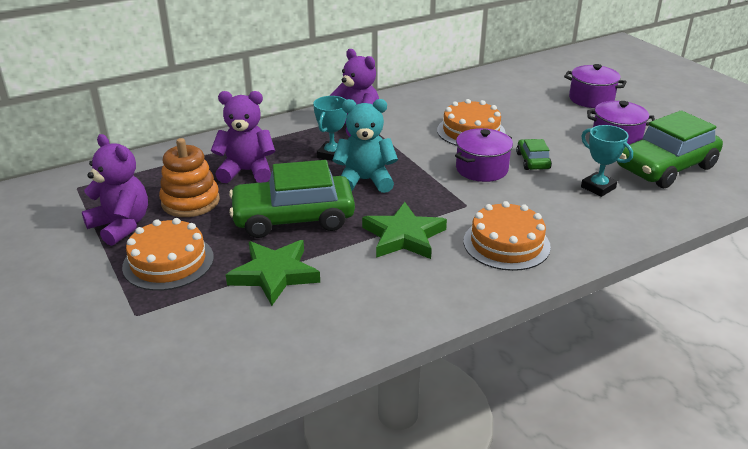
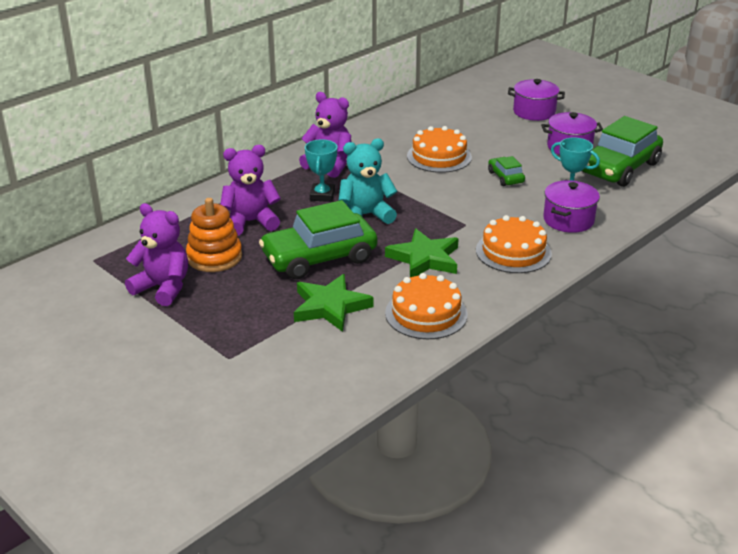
camera: 15 degrees left, 0 degrees up
orange cake [122,218,214,291] -> orange cake moved to [385,273,468,339]
purple pot [455,128,513,182] -> purple pot moved to [543,180,600,233]

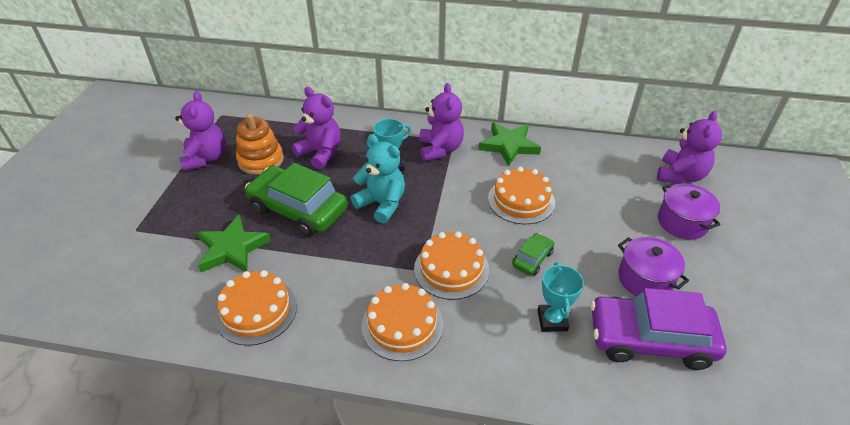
camera: 55 degrees right, 10 degrees up
green star [385,228,459,277] -> green star moved to [478,122,541,166]
purple pot [543,180,600,233] -> none
green car [582,116,663,187] -> purple car [590,288,727,370]
none -> orange cake [414,231,489,300]
none -> purple teddy bear [657,111,722,184]

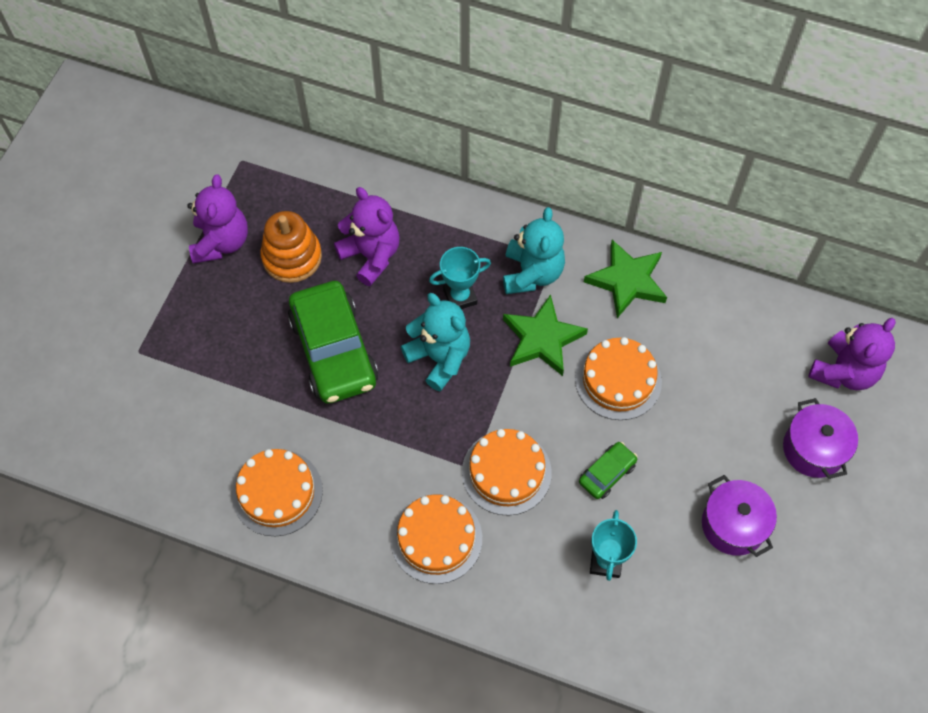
camera: 10 degrees right, 20 degrees up
green star [197,214,271,272] -> green star moved to [503,294,588,376]
green car [245,163,348,237] -> green car turned 150 degrees counterclockwise [288,281,378,404]
purple teddy bear [419,83,464,161] -> turquoise teddy bear [503,207,565,294]
purple car [590,288,727,370] -> none

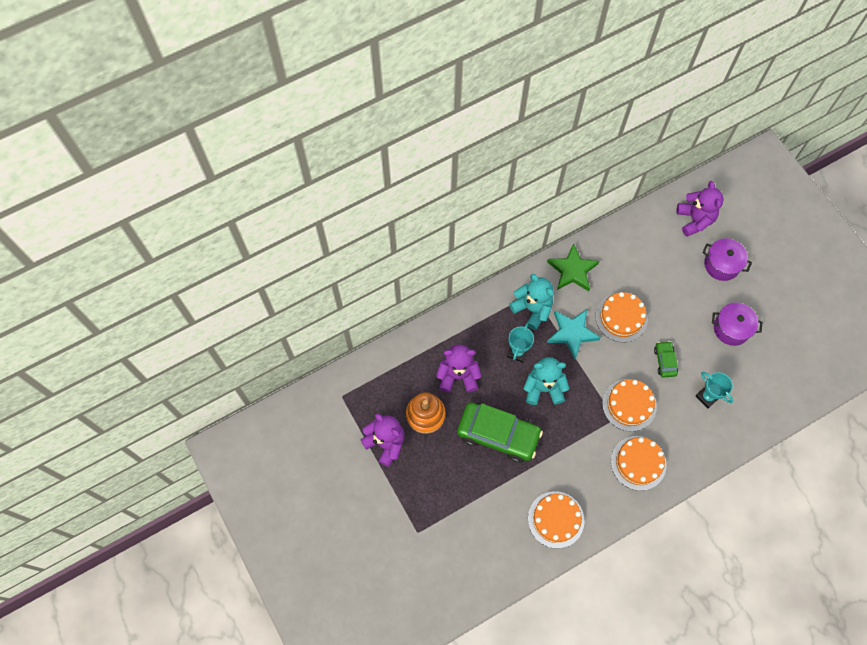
camera: 50 degrees left, 5 degrees up
green star [503,294,588,376] -> turquoise star [547,310,601,359]

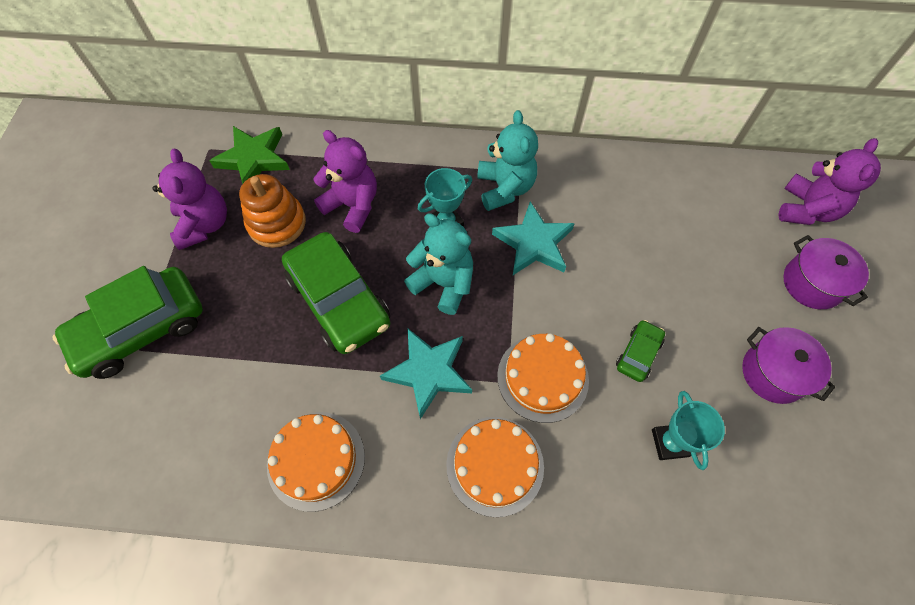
camera: 35 degrees right, 5 degrees down
green star [547,243,600,291] -> green star moved to [210,126,290,184]
orange cake [595,292,648,342] -> none
none -> green car [52,266,203,379]
none -> turquoise star [380,329,472,419]

